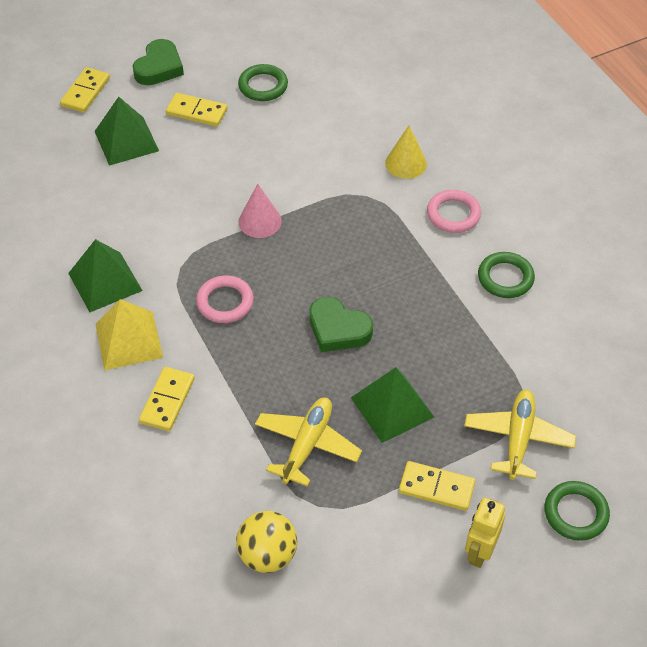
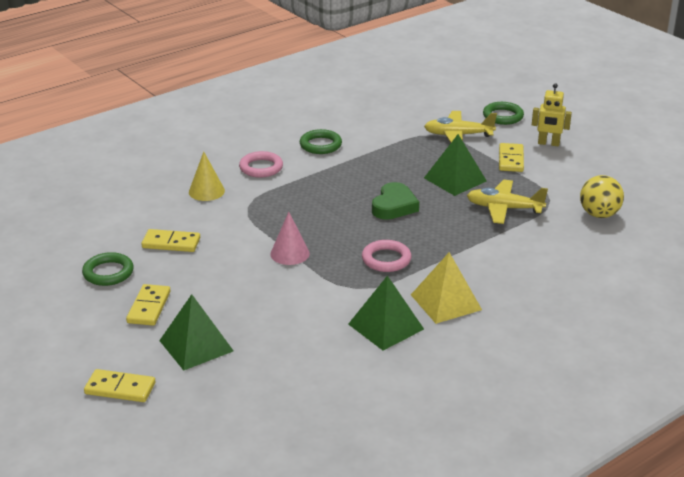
camera: 100 degrees left, 20 degrees down
green heart [133,39,184,85] -> none
yellow domino [139,367,195,431] -> yellow domino moved to [141,229,200,252]

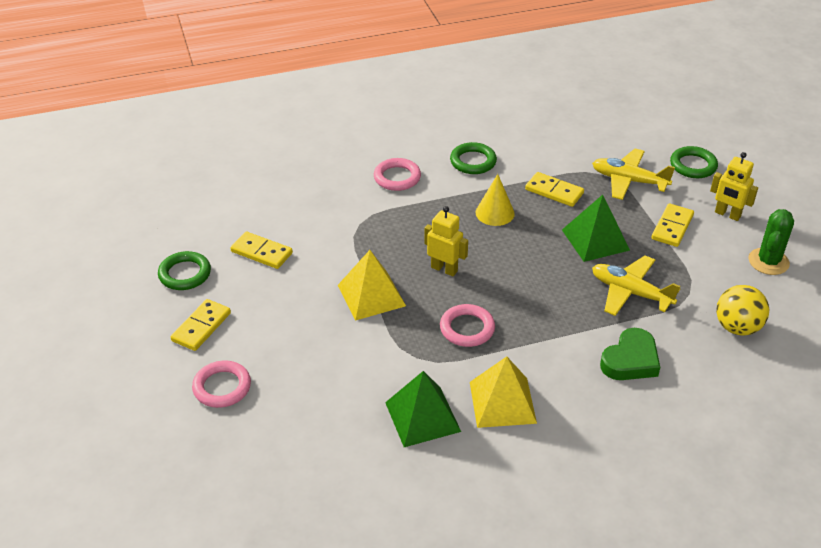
camera: 20 degrees right, 10 degrees up
yellow domino [84,369,155,402] -> yellow domino moved to [525,172,584,207]
green pyramid [159,294,233,371] -> pink ring [192,361,251,408]
yellow cone [189,152,225,201] -> yellow cone moved to [476,174,515,226]
pink cone [270,212,310,265] -> yellow pyramid [338,250,406,321]
green heart [372,182,419,220] -> green heart moved to [600,328,660,380]
none -> yellow robot [424,206,468,276]
none -> green cactus [748,209,794,275]

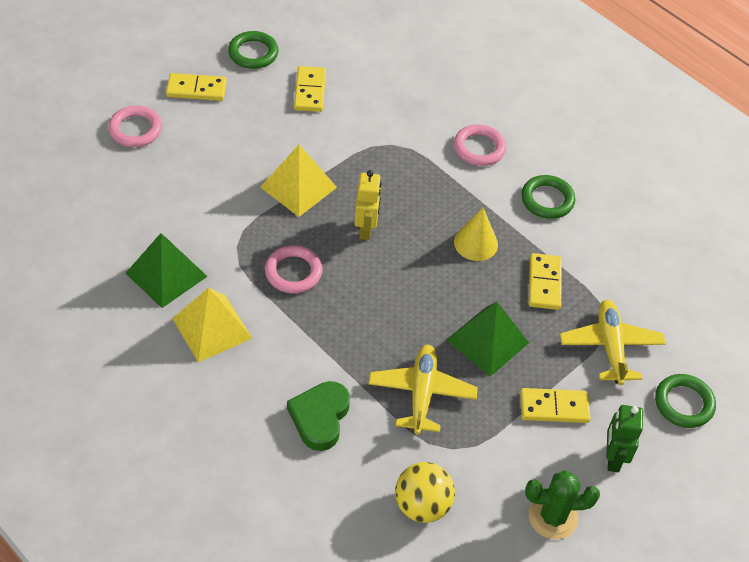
camera: 60 degrees right, 10 degrees up
green heart [600,328,660,380] -> green heart turned 90 degrees clockwise [287,381,350,451]
yellow robot [710,152,758,221] -> green robot [606,405,643,472]

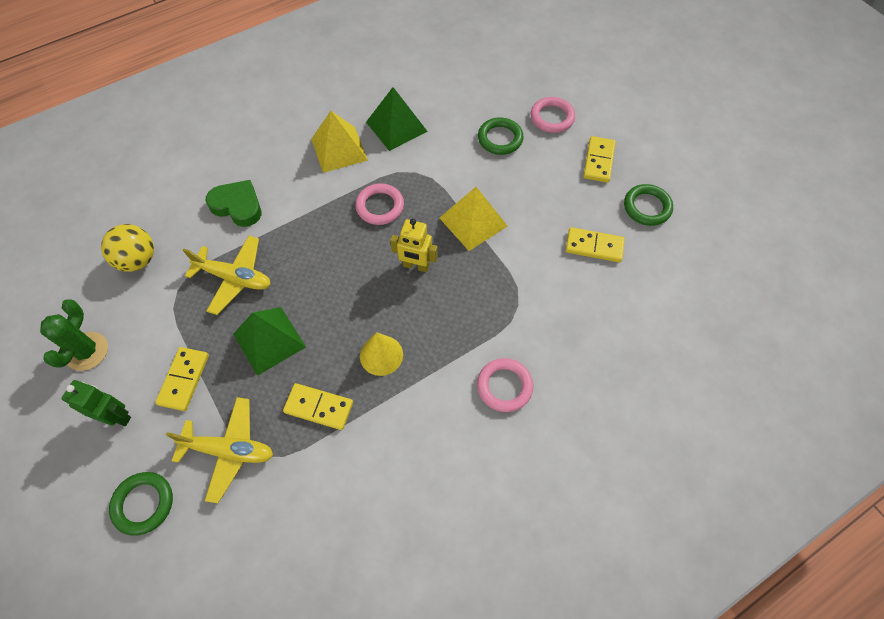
camera: 105 degrees right, 10 degrees up
green ring [521,175,575,219] -> green ring moved to [478,117,524,155]

